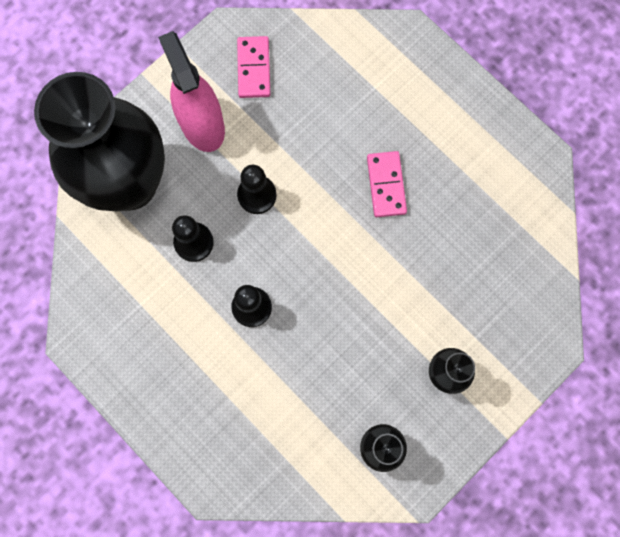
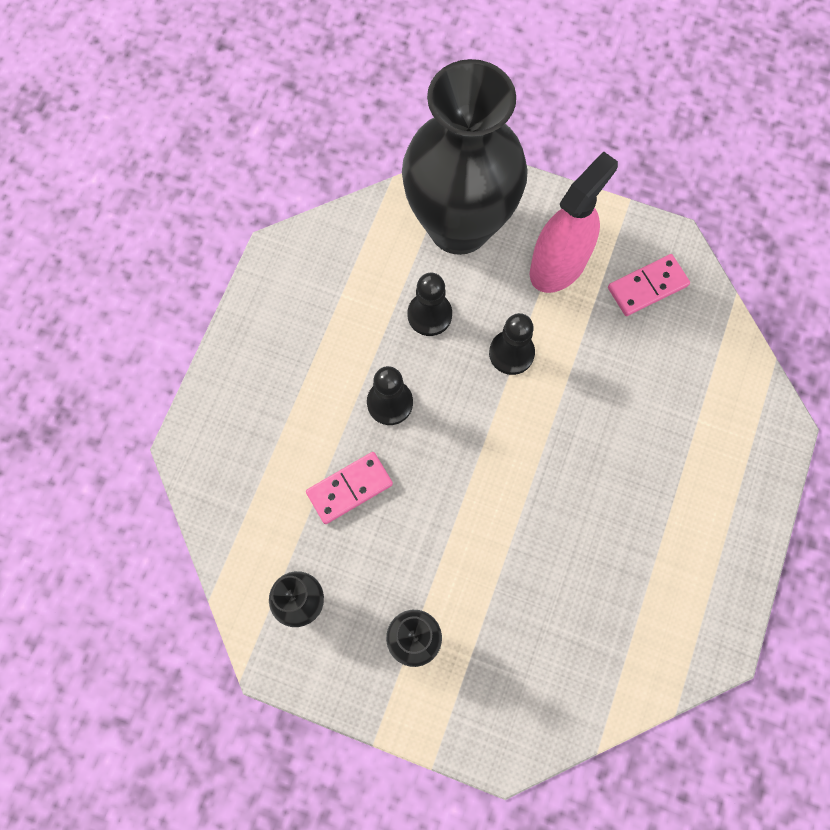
camera: 65 degrees right, 5 degrees down
pink domino [367,151,407,217] -> pink domino moved to [306,452,393,524]

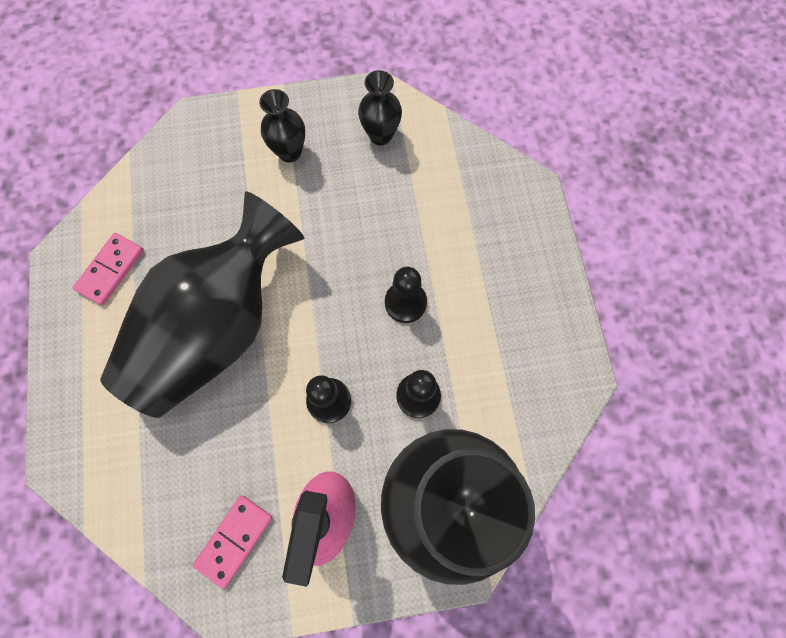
camera: 150 degrees right, 0 degrees up
pink domino [306,452,393,524] -> pink domino moved to [73,233,144,306]
none -> black vase [100,191,305,418]

